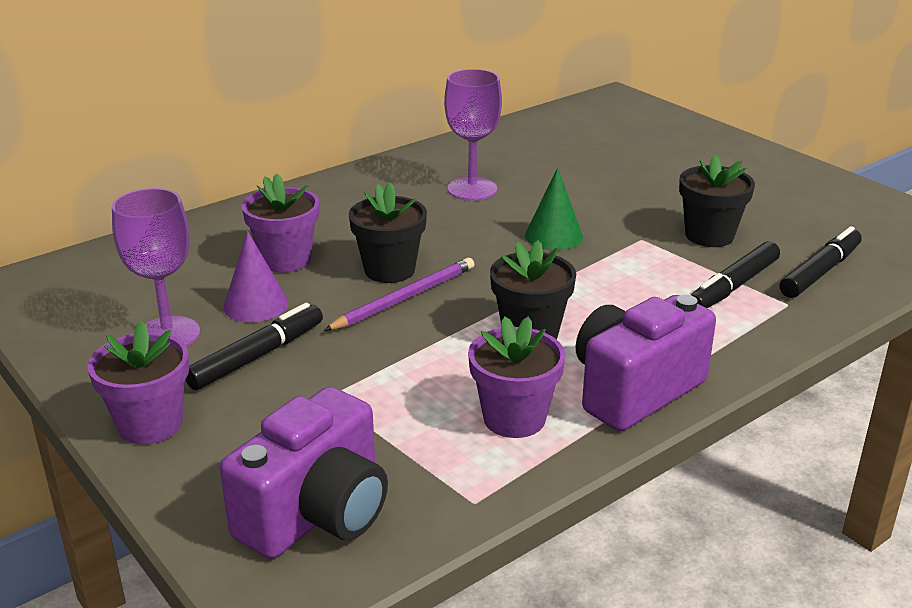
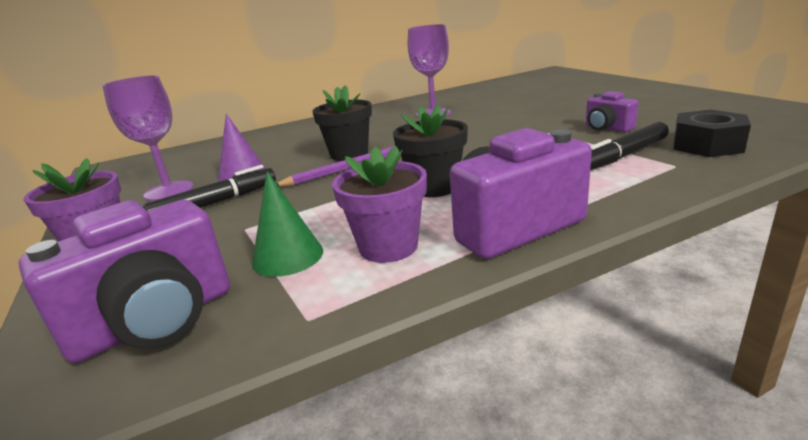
camera: 15 degrees right, 5 degrees down
purple flower pot [242,173,319,273] -> none
green cone [525,168,583,250] -> green cone moved to [252,171,323,277]
black flower pot [679,154,755,247] -> purple camera [586,91,638,132]
black marker [780,226,862,298] -> black nut [673,109,751,157]

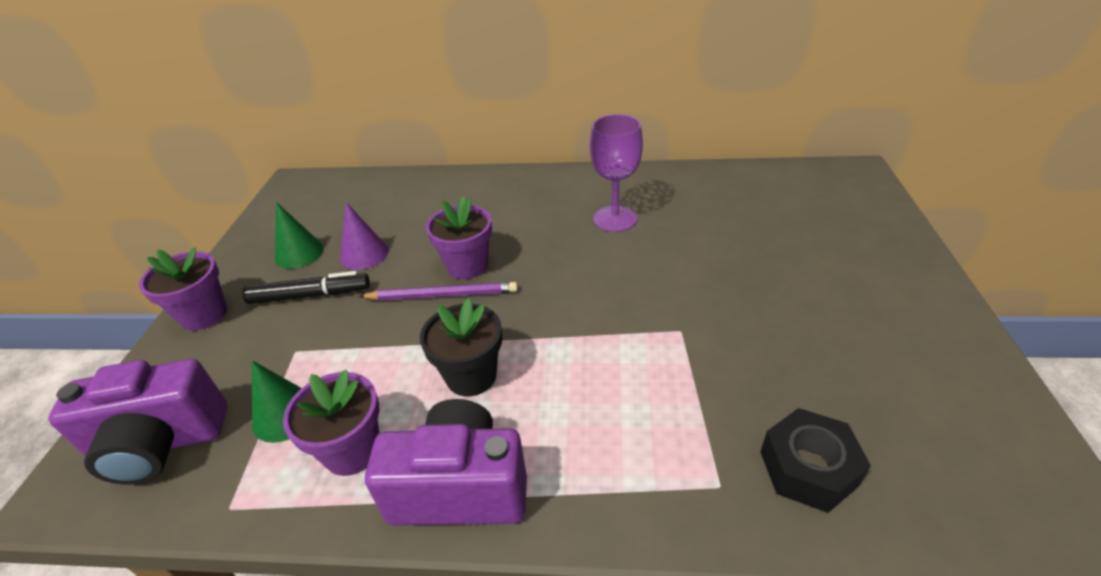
camera: 30 degrees right, 15 degrees up
purple goblet [102,75,194,201] -> green cone [275,202,324,269]
black flower pot [312,85,372,161] -> purple flower pot [426,196,492,279]
purple camera [586,91,638,132] -> none
black marker [590,122,669,170] -> none

